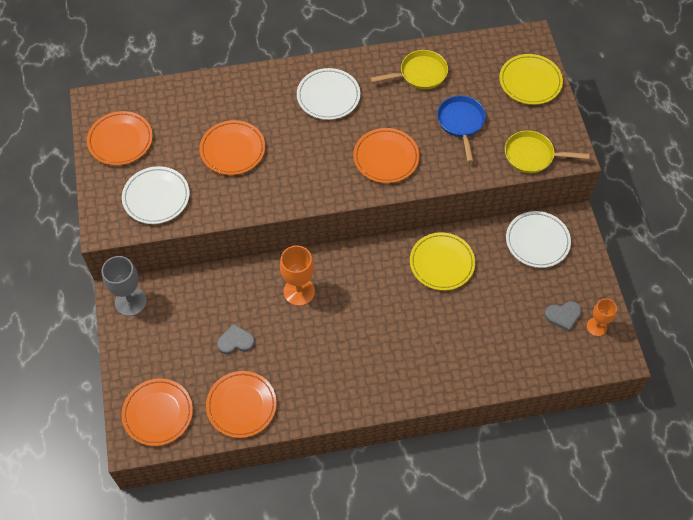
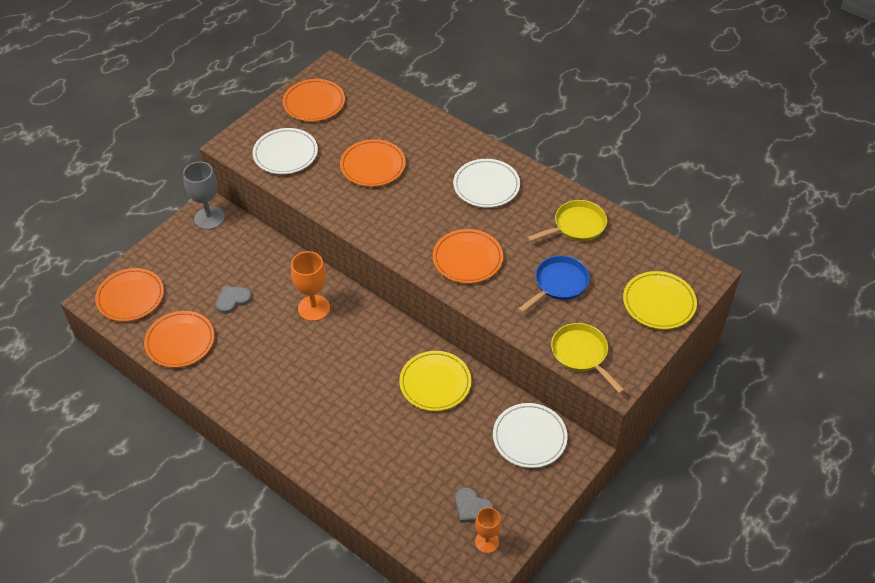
camera: 50 degrees right, 10 degrees down
grey heart [217,323,255,354] -> grey heart turned 75 degrees counterclockwise [216,286,252,314]
yellow pan [370,50,448,90] -> yellow pan turned 60 degrees counterclockwise [527,200,607,241]

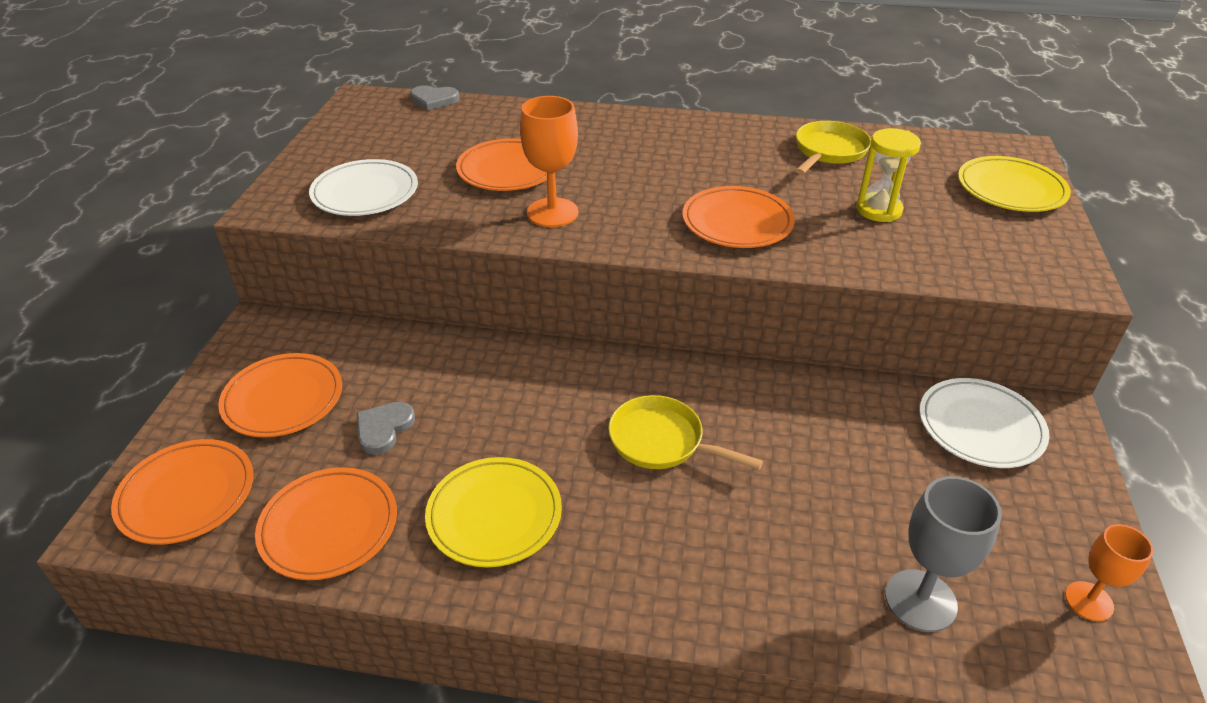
camera: 30 degrees left, 10 degrees down
grey goblet [183,162,225,230] -> grey goblet moved to [885,476,1002,632]
orange plate [283,79,345,122] -> orange plate moved to [218,353,342,438]
orange goblet [291,251,330,321] -> orange goblet moved to [520,96,578,227]
yellow plate [399,351,471,411] -> yellow plate moved to [425,457,562,567]
white plate [453,159,520,208] -> none
grey heart [455,487,494,523] -> grey heart moved to [410,85,459,111]
blue pan [518,255,590,313] -> yellow hourglass [856,128,921,222]
yellow pan [551,323,624,394] -> yellow pan moved to [608,395,763,470]

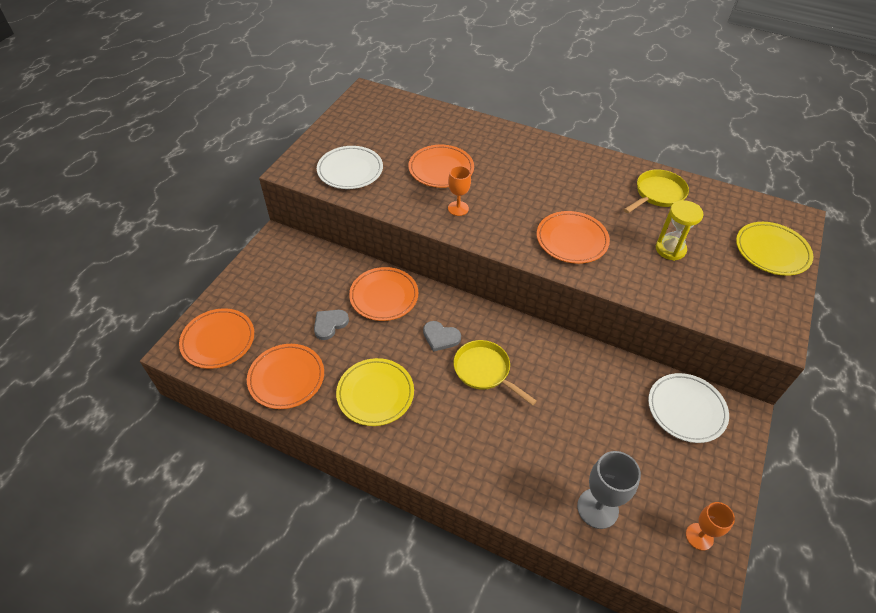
camera: 15 degrees right, 10 degrees up
orange plate [218,353,342,438] -> orange plate moved to [349,267,418,321]
grey heart [410,85,459,111] -> grey heart moved to [423,321,461,352]
orange goblet [520,96,578,227] -> orange goblet [448,166,471,216], size x0.64

